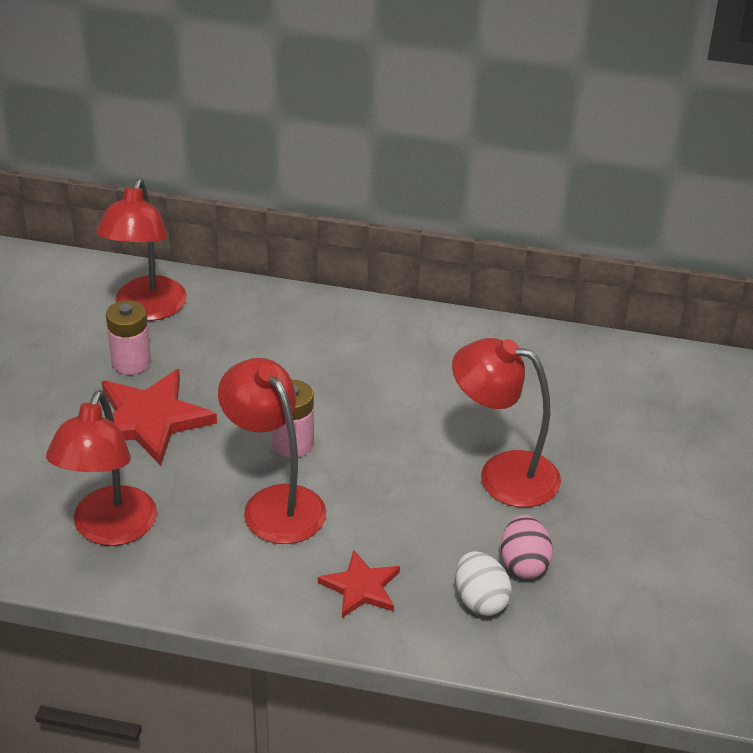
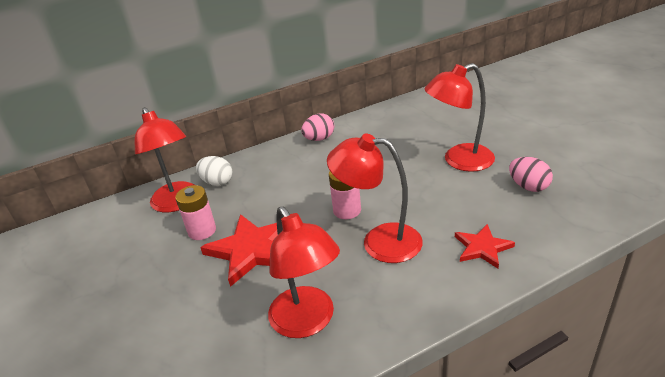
camera: 35 degrees left, 5 degrees down
white egg [455,551,512,616] -> white egg moved to [196,156,232,186]
none -> pink egg [301,113,334,141]

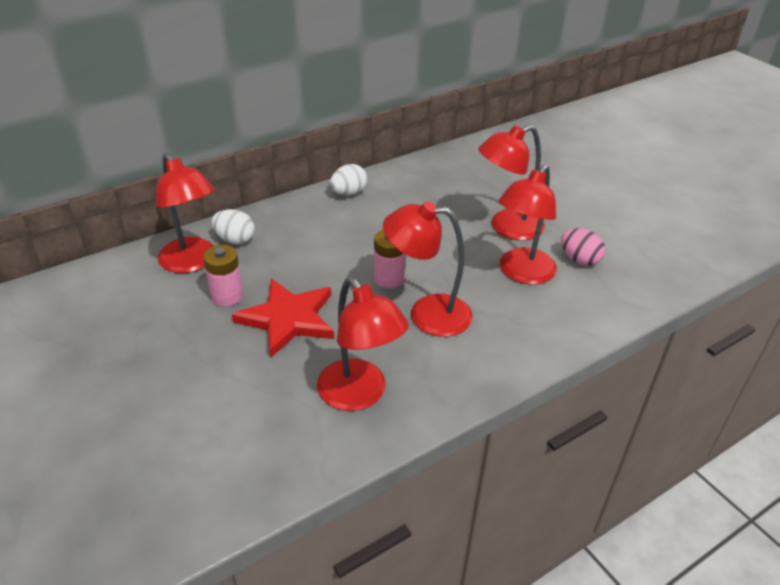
camera: 10 degrees left, 5 degrees up
pink egg [301,113,334,141] -> white egg [330,164,367,196]
red star [455,224,515,268] -> none
none -> red lamp [498,165,557,285]

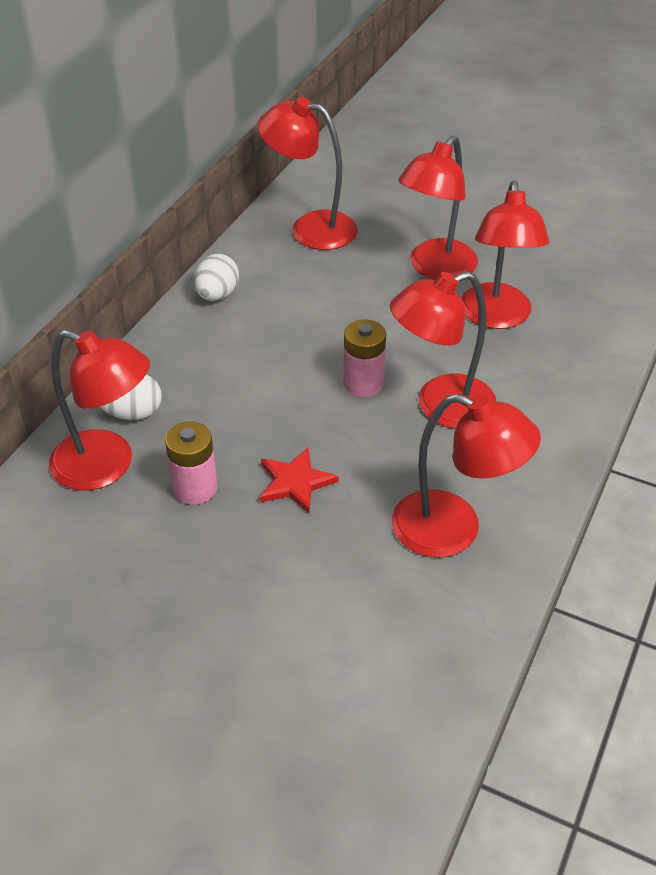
camera: 30 degrees left, 5 degrees up
red star [232,279,334,358] -> red star [260,447,339,513], size x0.59
pink egg [561,228,605,266] -> none
none -> red lamp [258,97,358,250]

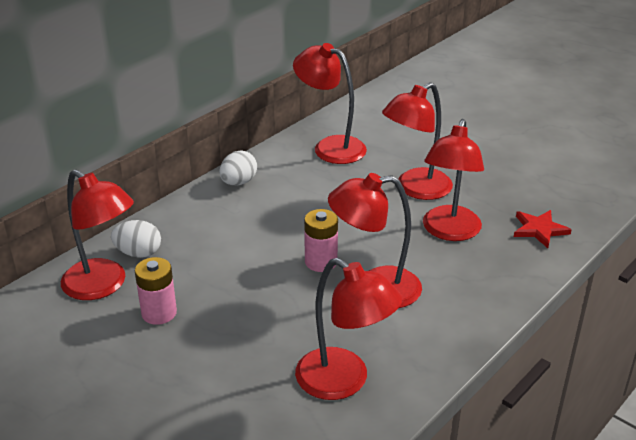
camera: 15 degrees right, 10 degrees down
red star [260,447,339,513] -> red star moved to [514,210,572,248]

